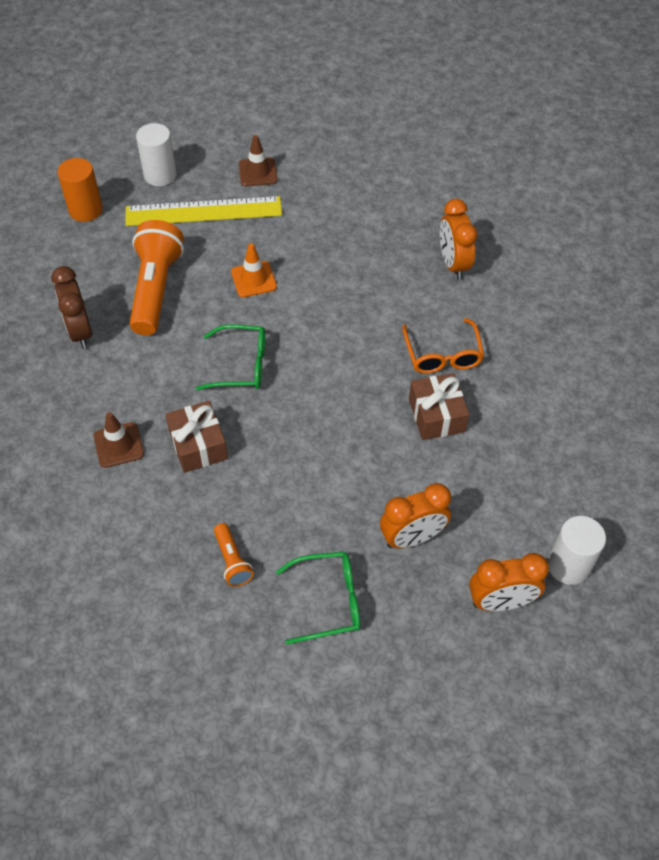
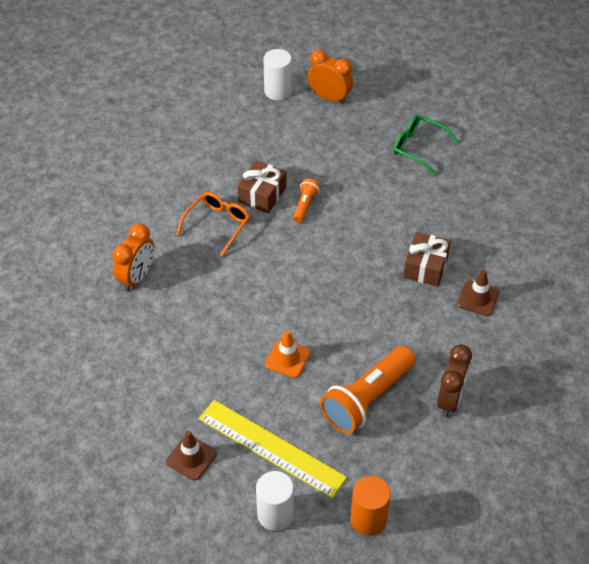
camera: 140 degrees left, 5 degrees down
green glasses [195,324,266,390] -> none
orange flashlight [214,523,254,587] -> orange flashlight moved to [293,178,320,223]
orange clock [380,483,451,548] -> none

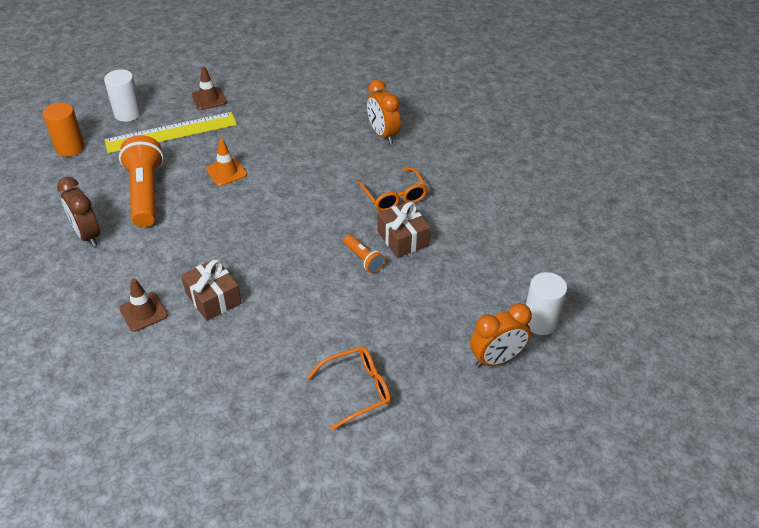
camera: 125 degrees right, 5 degrees down
green glasses [393,115,459,175] -> orange glasses [307,346,391,430]

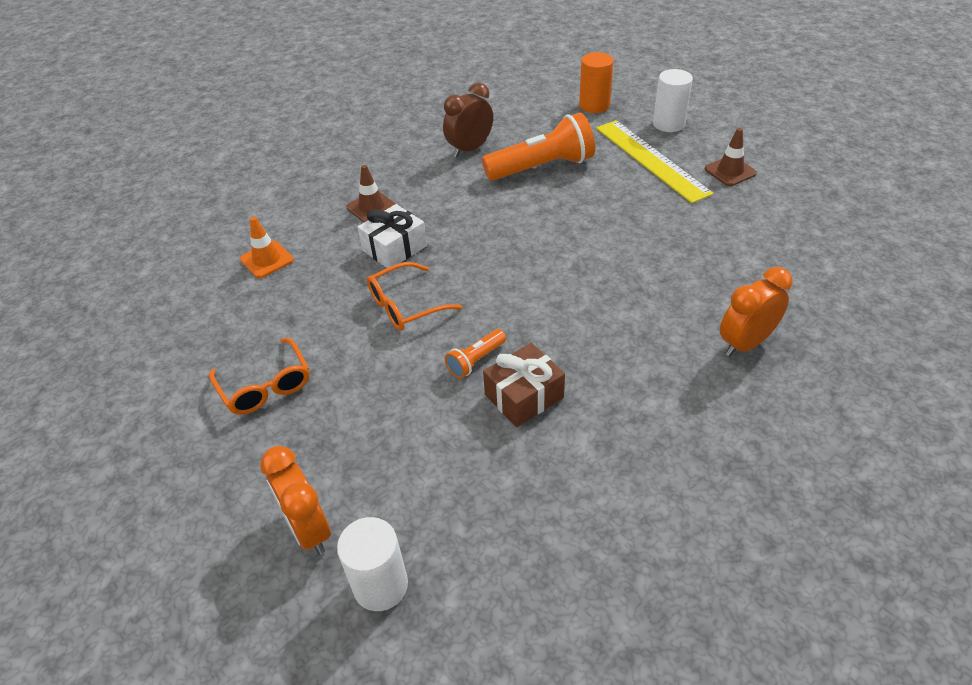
camera: 85 degrees right, 0 degrees up
brown gift [181,258,241,321] -> white gift [358,204,427,268]
orange traffic cone [206,139,247,186] -> orange traffic cone moved to [240,217,294,278]
orange glasses [357,167,428,212] -> orange glasses moved to [367,262,462,331]

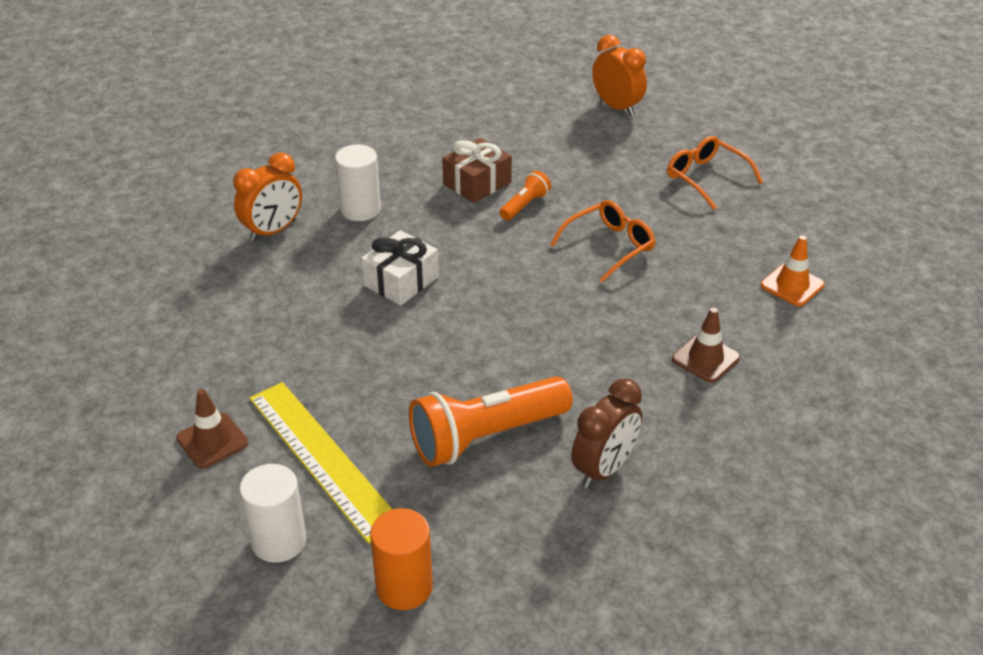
camera: 170 degrees right, 5 degrees down
white cylinder [337,517,408,611] -> white cylinder moved to [335,144,381,221]
white gift [358,204,427,268] -> white gift moved to [361,230,439,306]

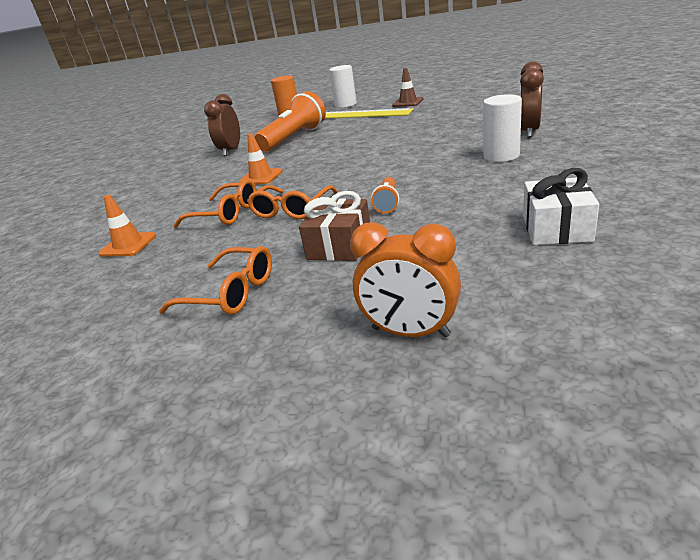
camera: 155 degrees right, 10 degrees down
orange clock [233,152,302,242] -> brown clock [520,61,544,138]
white gift [361,230,439,306] -> white gift moved to [523,168,599,245]
brown gift [442,138,512,203] -> brown gift moved to [299,191,370,261]
brown traffic cone [672,308,740,383] -> none
none -> orange glasses [173,179,257,228]
none -> orange traffic cone [239,134,283,184]

